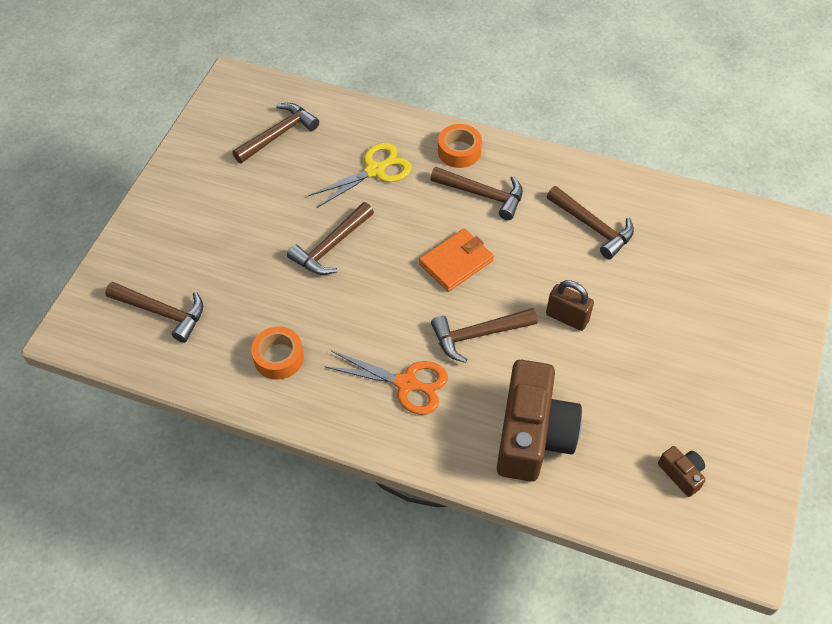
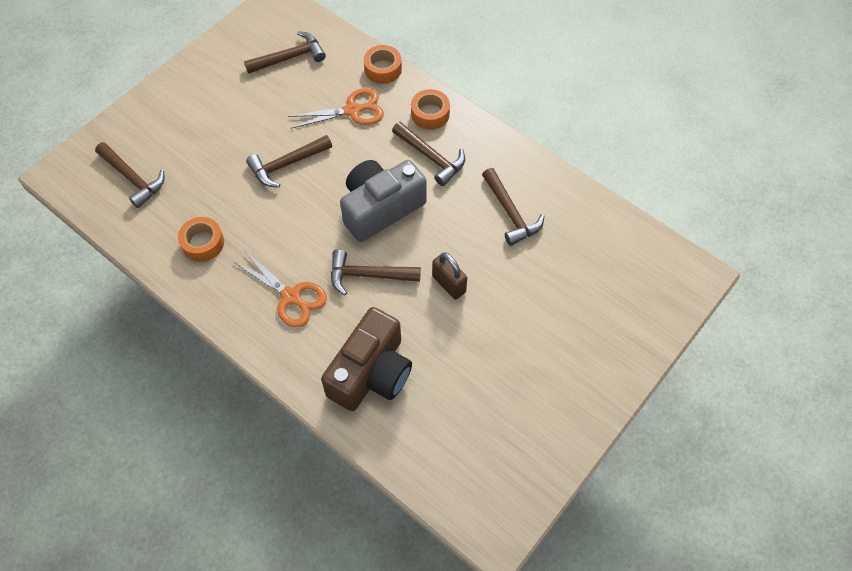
camera: 20 degrees right, 5 degrees up
yellow scissors [308,142,412,208] -> orange scissors [288,88,384,129]
orange wallet [419,228,494,292] -> grey camera [340,160,427,242]
brown camera [658,446,706,497] -> none
none -> orange tape [364,45,402,84]

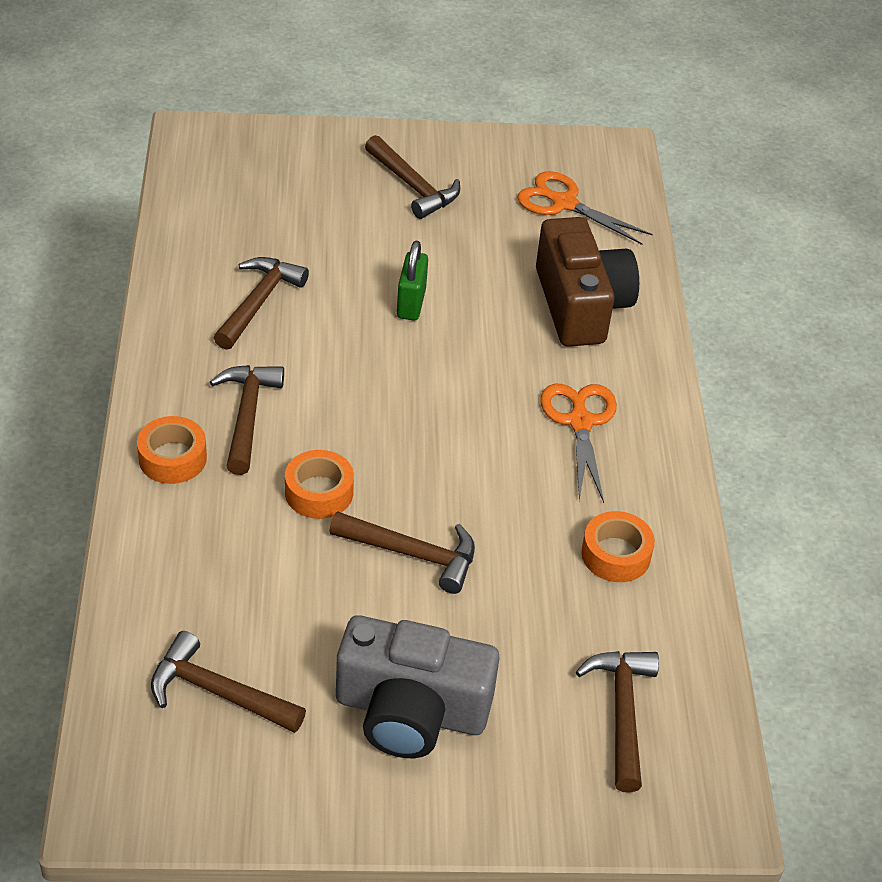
camera: 135 degrees left, 15 degrees down
orange scissors [288,88,384,129] -> orange scissors moved to [517,171,653,245]
brown camera [321,307,412,411] -> brown camera turned 90 degrees clockwise [536,217,639,347]
brown hammer [331,249,421,295] -> brown hammer moved to [365,135,460,219]
grey camera [340,160,427,242] -> grey camera moved to [336,615,500,758]
orange tape [364,45,402,84] -> orange tape moved to [285,450,354,519]
brown padlock [432,253,467,299] -> green padlock [397,241,428,320]

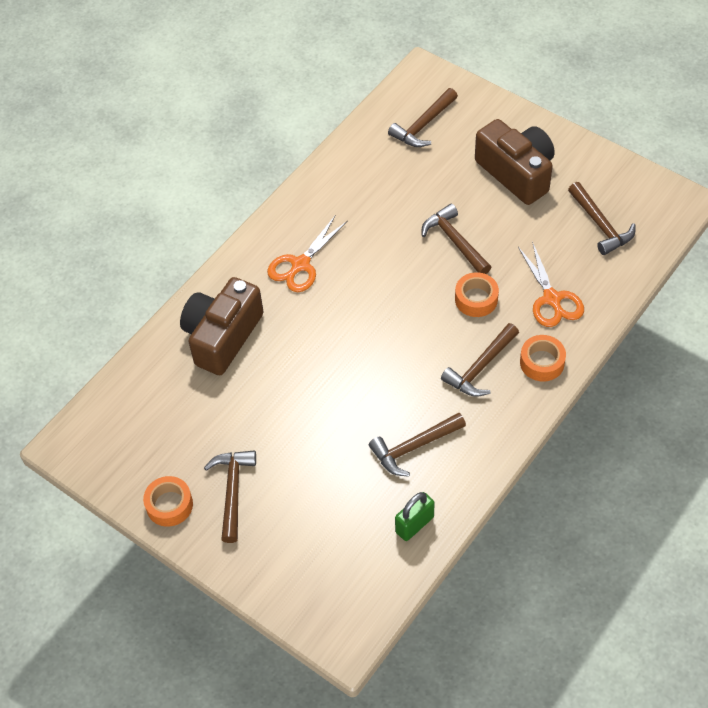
camera: 135 degrees left, 10 degrees up
grey camera [336,615,500,758] -> brown camera [475,119,555,205]
green padlock [397,241,428,320] -> green padlock moved to [395,492,434,541]
orange scissors [517,171,653,245] -> orange scissors moved to [518,241,584,327]
orange tape [581,511,655,582] -> orange tape moved to [143,476,193,527]

